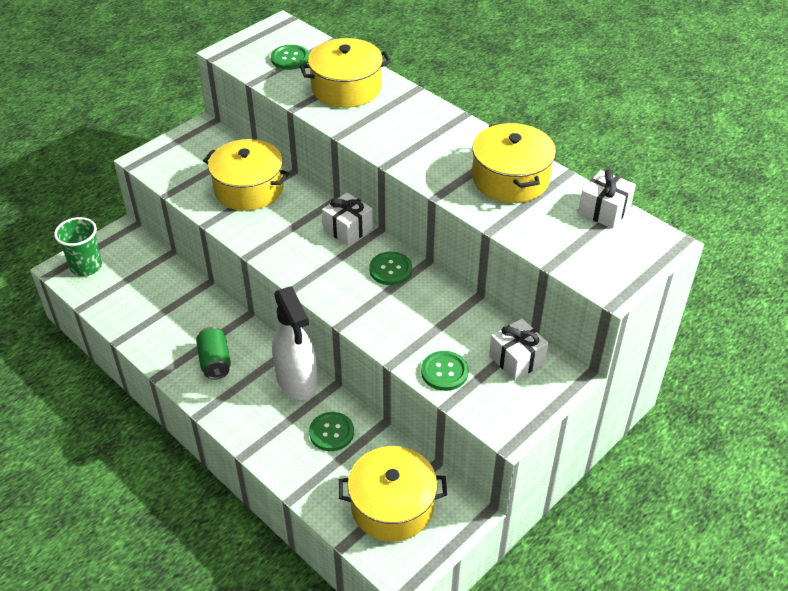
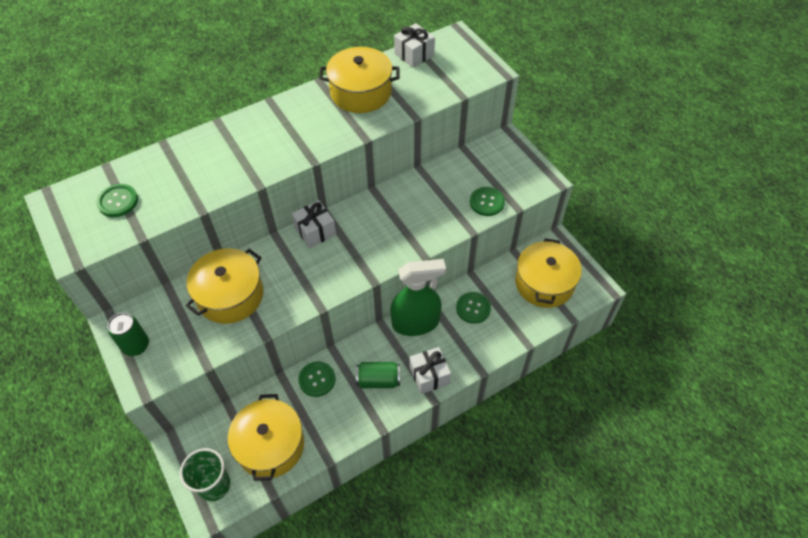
camera: 75 degrees left, 10 degrees up
white spray bottle [272,286,318,400] -> green spray bottle [390,259,446,336]
yellow pot [300,38,391,108] -> yellow pot moved to [228,394,304,481]
green button [369,252,412,285] -> green button moved to [298,362,336,397]
white gift [489,318,549,381] -> white gift moved to [410,347,451,394]
none -> green can [108,313,149,356]

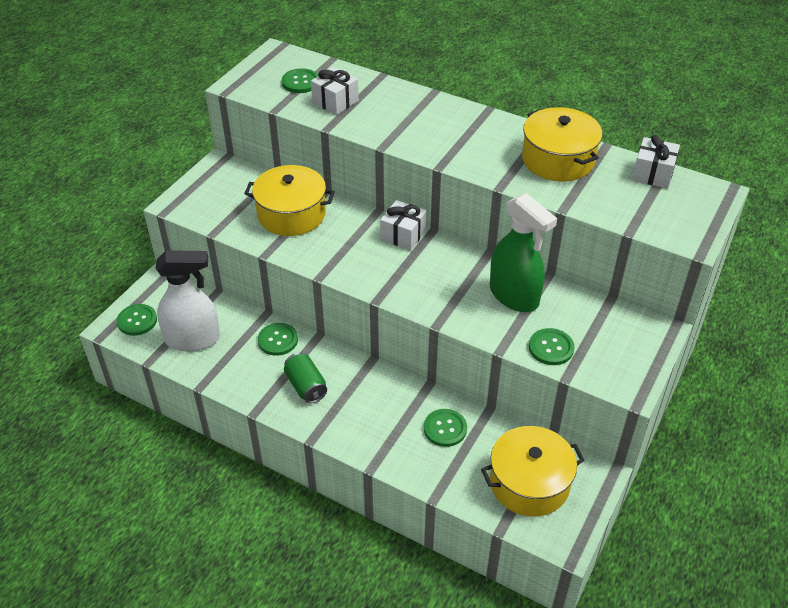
camera: 60 degrees right, 10 degrees down
green can [108,313,149,356] -> none
green cup [180,448,231,501] -> green button [117,304,157,336]
yellow pot [228,394,304,481] -> white spray bottle [156,250,220,351]
green spray bottle [390,259,446,336] -> green spray bottle moved to [490,193,557,312]
white gift [410,347,451,394] -> white gift moved to [311,67,359,115]

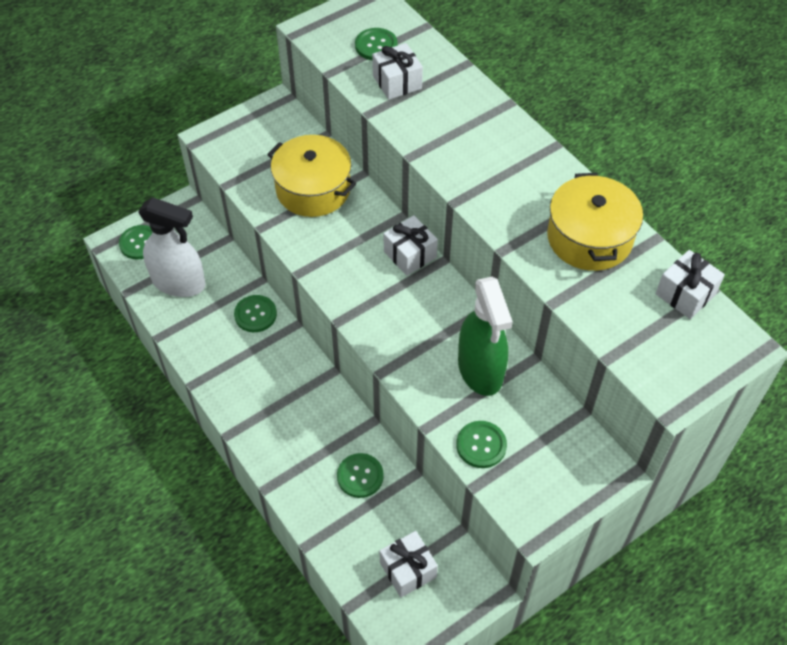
camera: 25 degrees right, 10 degrees up
green can [284,353,327,403] -> none
yellow pot [481,426,585,517] -> white gift [379,531,438,598]

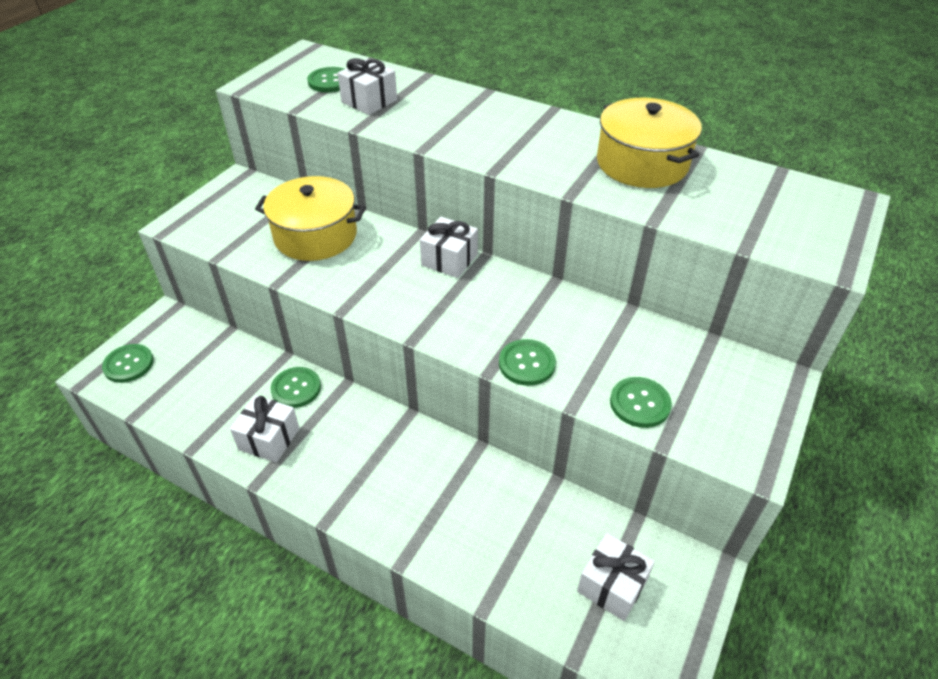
camera: 25 degrees left, 10 degrees down
white spray bottle [138,197,206,297] -> none
green button [337,453,384,498] -> green button moved to [499,339,556,386]
green spray bottle [458,277,513,396] -> none
white gift [656,250,725,319] -> white gift moved to [230,395,300,463]

